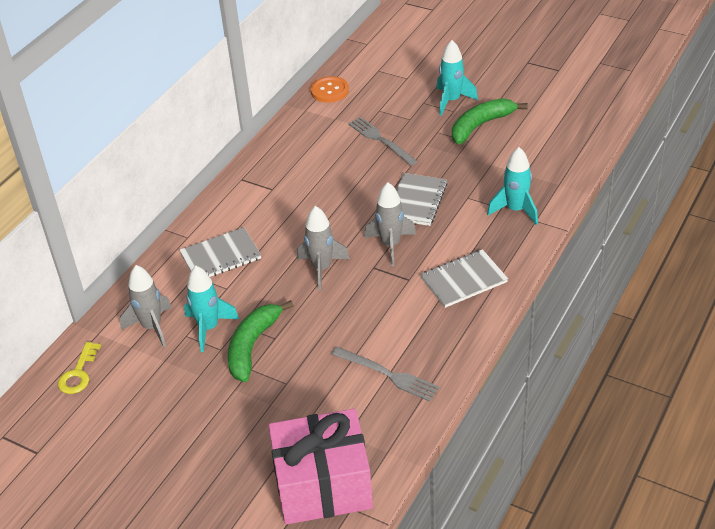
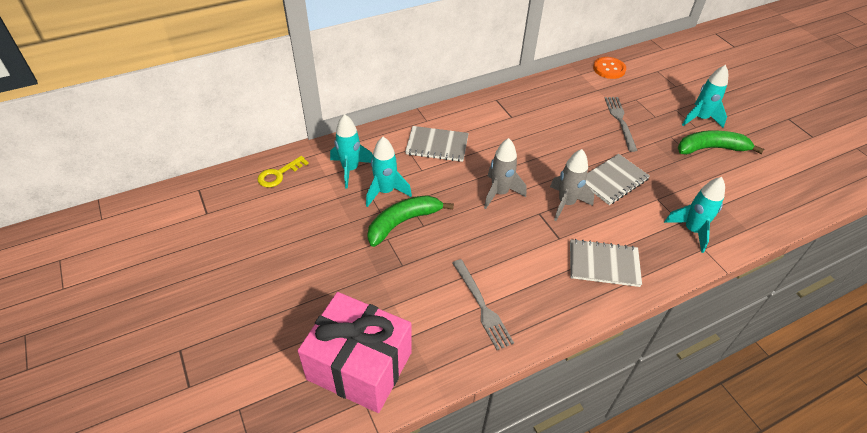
camera: 30 degrees right, 5 degrees up
grey rocket [120,265,172,347] -> turquoise rocket [330,114,373,189]

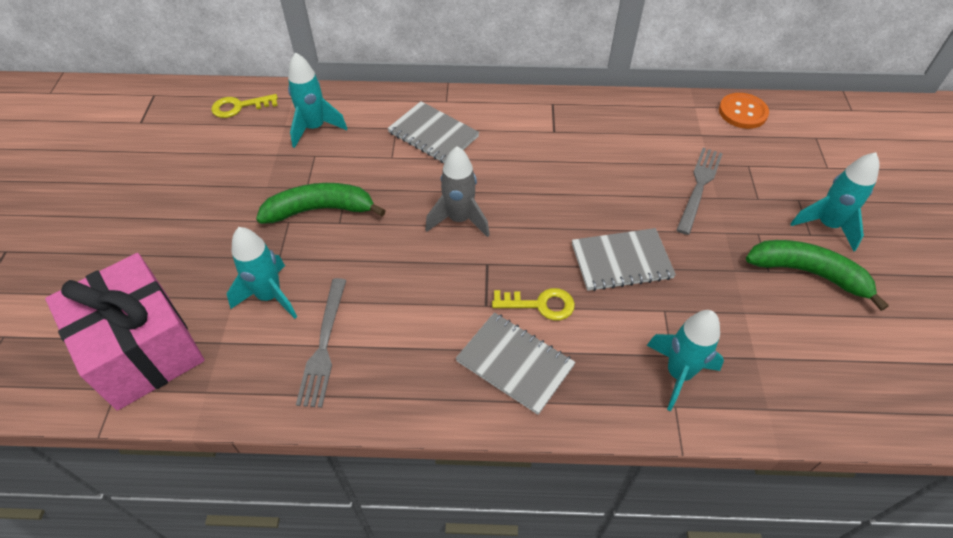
camera: 30 degrees right, 5 degrees up
turquoise rocket [366,137,412,207] -> turquoise rocket moved to [227,227,297,319]
grey rocket [550,149,594,221] -> none
none -> yellow key [492,288,575,320]

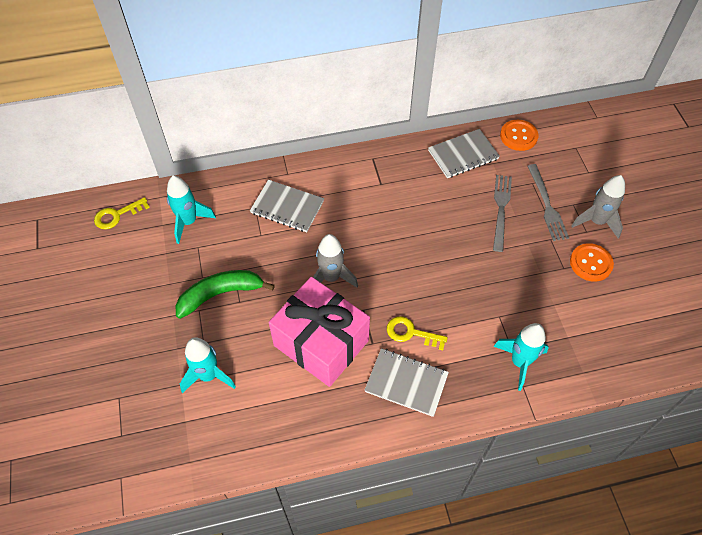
camera: 15 degrees left, 5 degrees up
pink gift [45,253,205,411] -> pink gift moved to [269,277,370,387]
grey fork [296,278,347,408] -> grey fork moved to [528,164,569,241]
yellow key [492,288,575,320] -> yellow key turned 150 degrees counterclockwise [387,316,448,350]
grey notebook [572,228,676,291] -> grey notebook moved to [428,129,500,178]
green banana [746,240,889,311] -> orange button [570,243,614,282]
turquoise rocket [790,152,879,251] -> grey rocket [571,175,625,239]

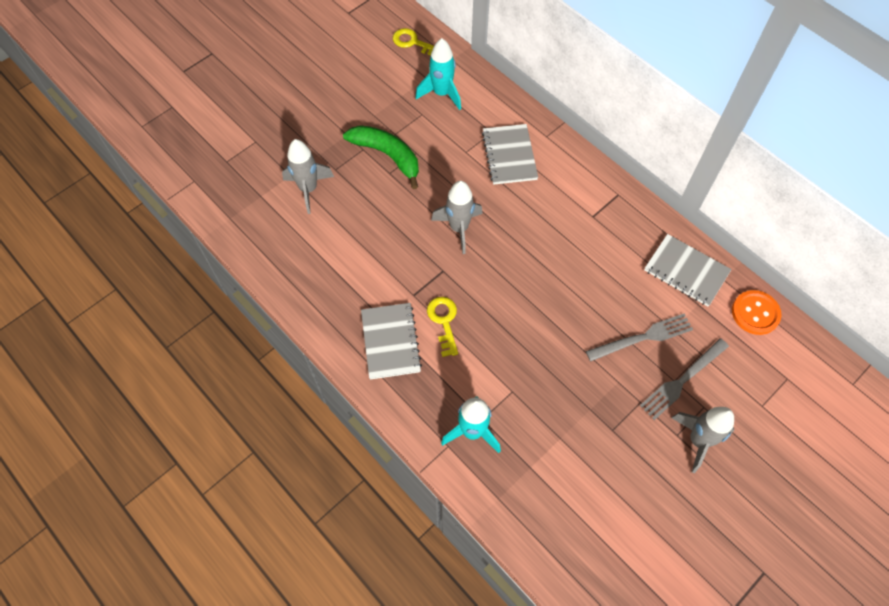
camera: 60 degrees right, 5 degrees up
turquoise rocket [180,337,236,393] -> grey rocket [282,139,334,214]
pink gift [269,277,370,387] -> none
orange button [570,243,614,282] -> none

